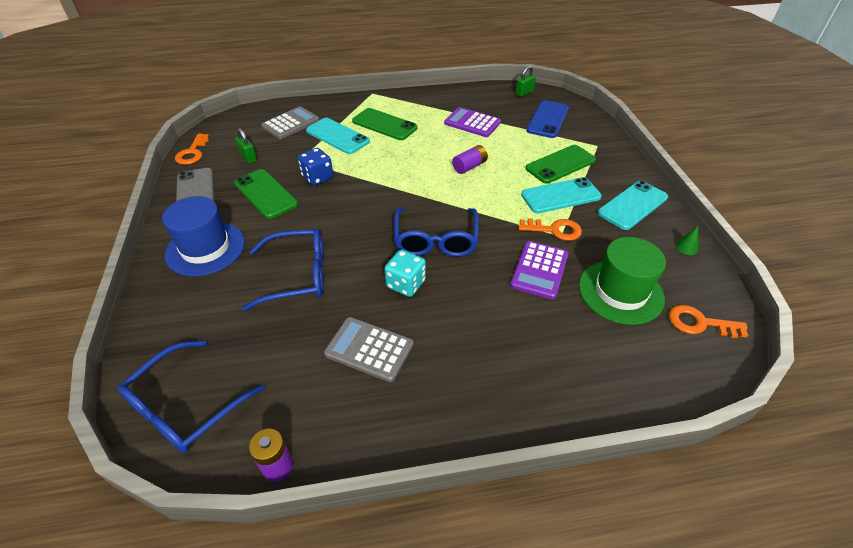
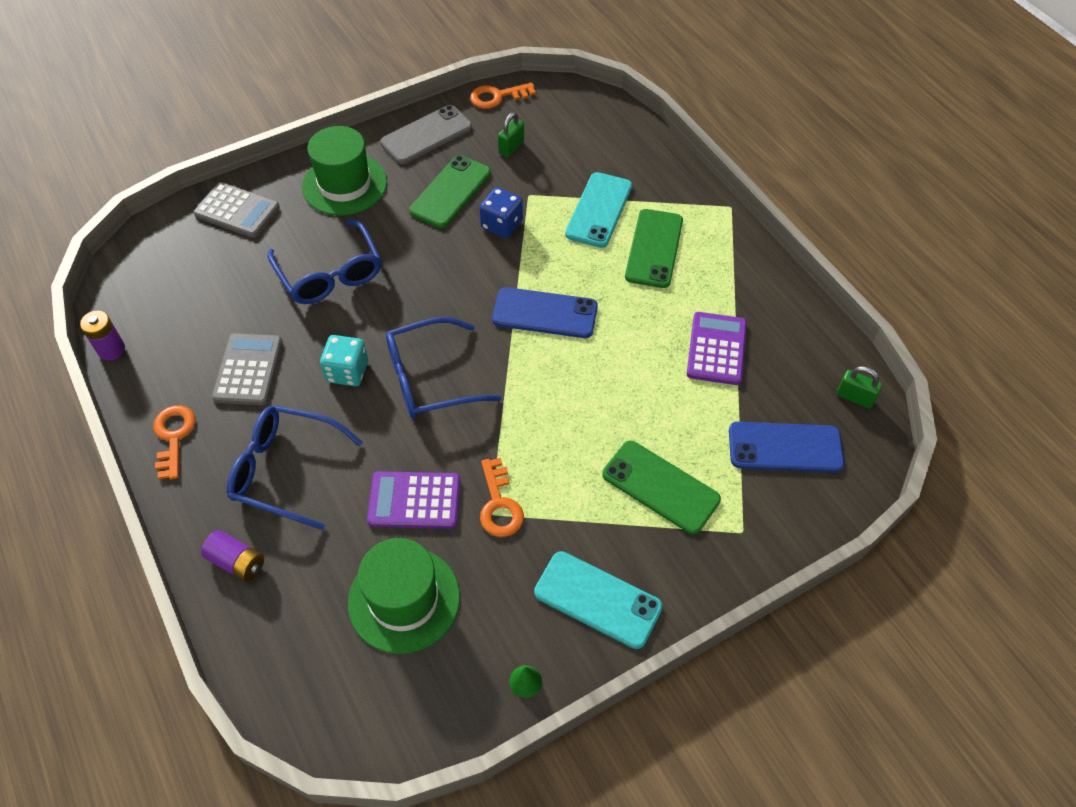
camera: 70 degrees right, 10 degrees up
blue glasses [117,340,265,453] -> blue glasses moved to [227,405,363,530]
blue hat [162,196,245,276] -> green hat [302,126,387,215]
grey calculator [261,106,319,139] -> grey calculator moved to [193,182,280,238]
purple battery [452,145,488,174] -> purple battery moved to [201,530,264,582]
turquoise phone [521,177,602,213] -> none
orange key [669,305,748,338] -> orange key moved to [154,405,196,479]
none -> blue phone [492,287,598,338]

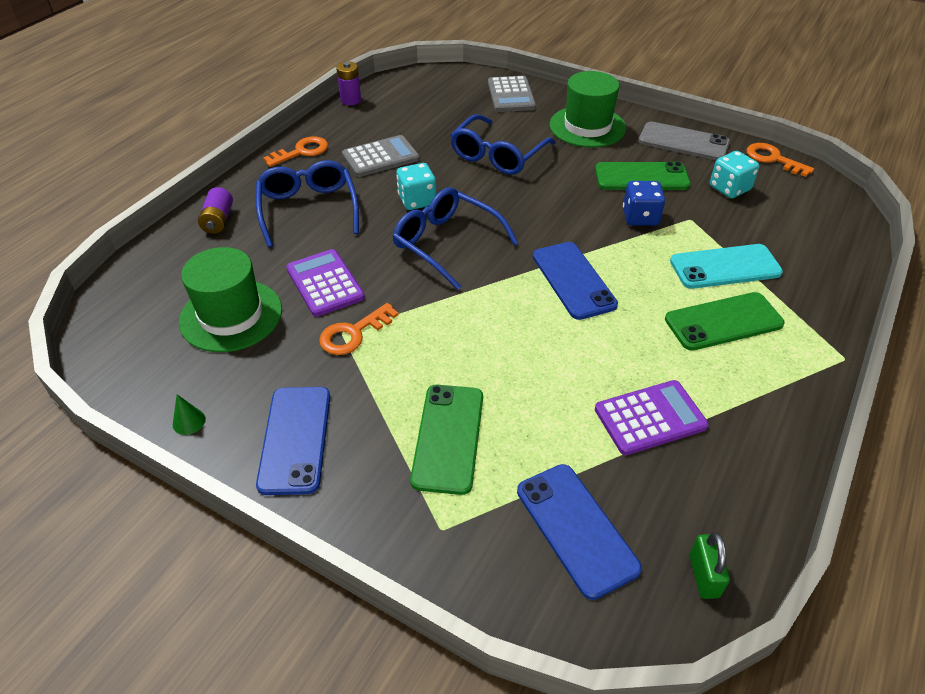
camera: 60 degrees right, 10 degrees down
green padlock [498,112,524,157] -> turquoise dice [710,151,759,199]
turquoise phone [534,551,663,649] -> blue phone [256,387,330,495]

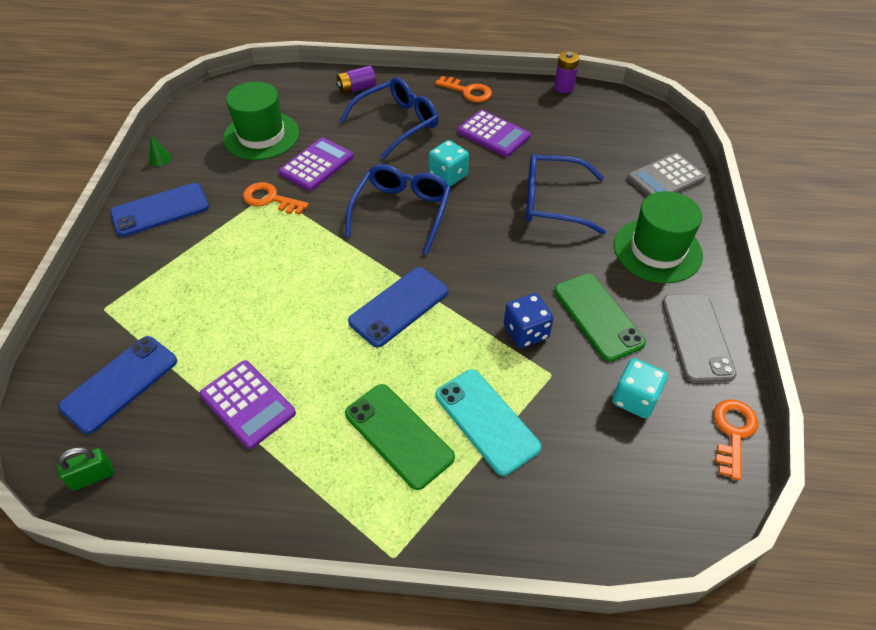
camera: 65 degrees right, 5 degrees up
grey calculator [342,135,419,177] -> purple calculator [457,110,531,157]
green phone [410,385,483,495] -> none

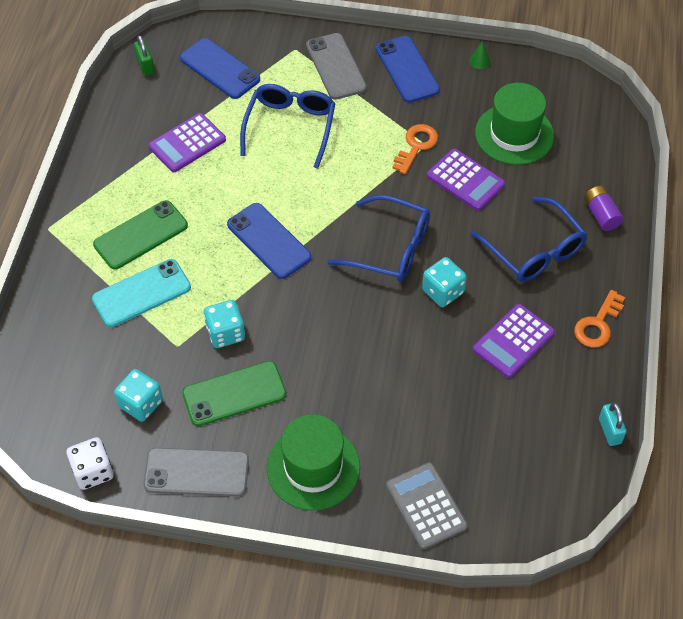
camera: 95 degrees right, 5 degrees up
blue dice [504,293,554,348] -> turquoise dice [204,300,245,348]
blue glasses [526,154,606,235] -> blue glasses moved to [240,84,335,169]
purple battery [554,51,579,93] -> turquoise padlock [599,402,626,446]
orange key [713,399,758,480] -> white dice [67,437,113,490]
none -> grey phone [306,33,367,100]

